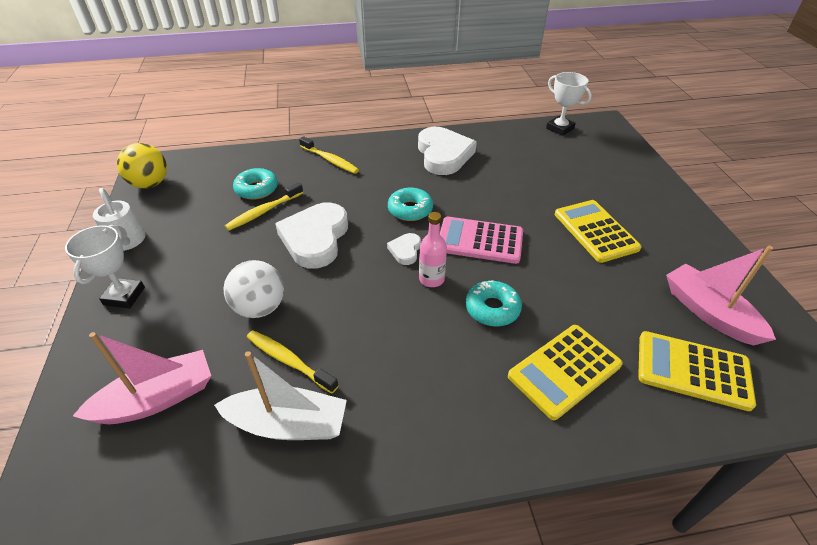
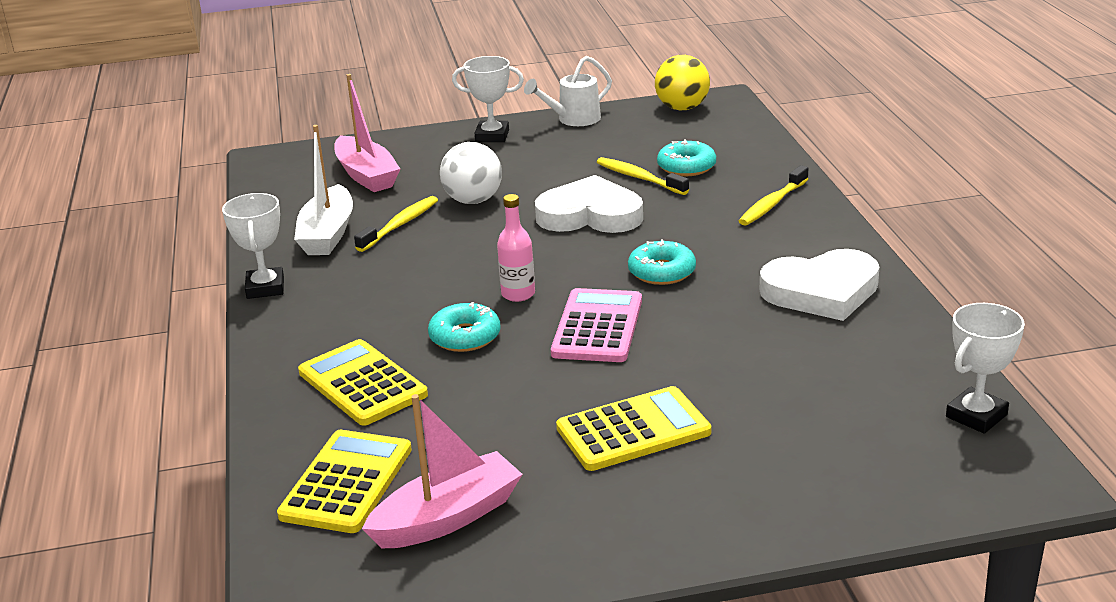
camera: 90 degrees right, 15 degrees down
white heart [387,233,421,265] -> none
none -> white trophy [222,193,284,299]

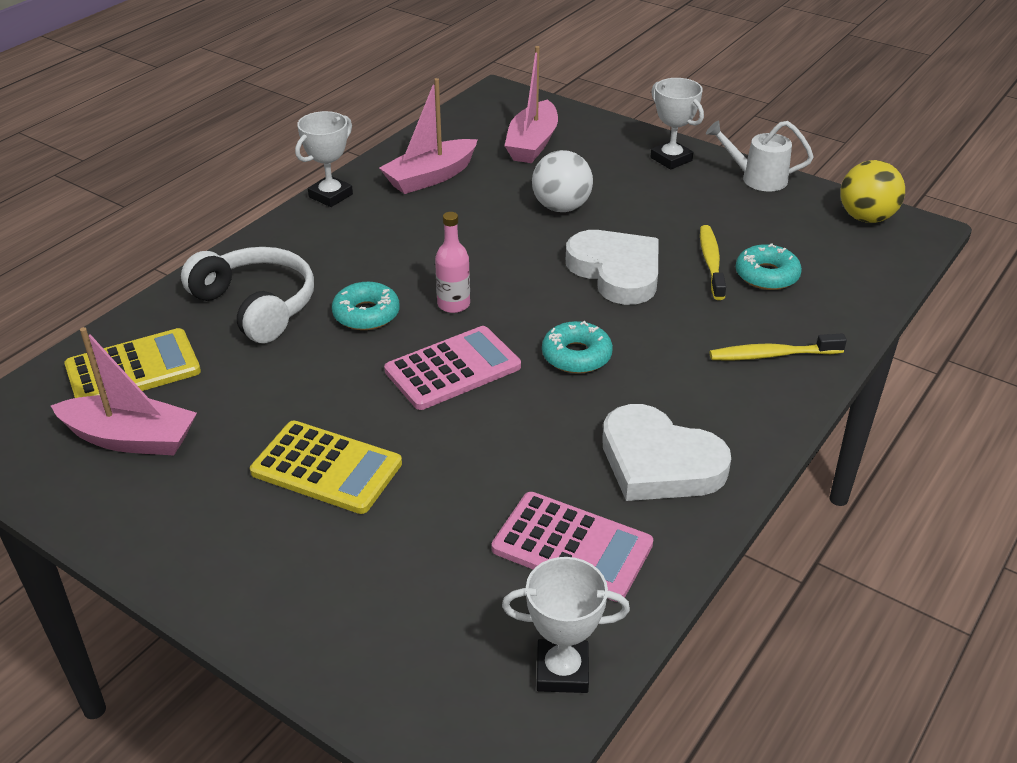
camera: 45 degrees right, 10 degrees up
white boat [294,125,353,255] -> pink boat [379,78,478,194]
yellow calculator [298,339,428,426] -> white headphones [181,247,314,343]
yellow toothbrush [354,196,438,252] -> none
none -> pink calculator [492,492,653,602]

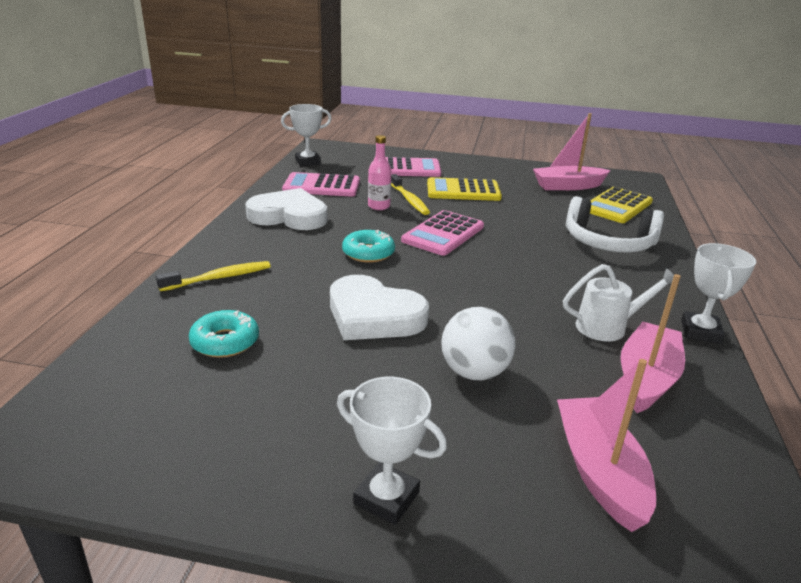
camera: 155 degrees right, 10 degrees down
turquoise donut [332,282,400,330] -> none
pink bottle [435,212,470,313] -> pink bottle moved to [368,135,391,210]
yellow toothbrush [700,225,726,300] -> yellow toothbrush moved to [391,174,430,215]
white watering can [706,120,814,192] -> white watering can moved to [563,264,679,341]
yellow ball [840,160,905,223] -> none
none -> pink calculator [374,157,441,177]

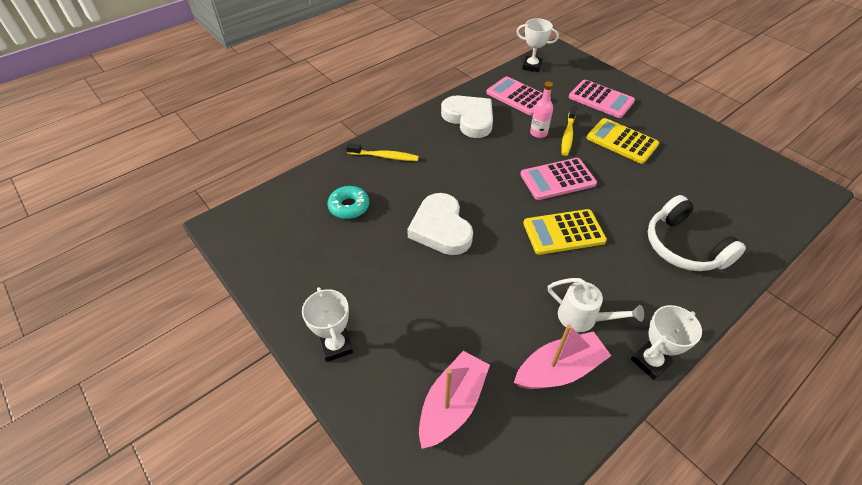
camera: 40 degrees right, 20 degrees up
turquoise donut [342,230,395,263] -> none
white ball [441,307,516,380] -> none
pink boat [533,113,611,190] -> none
yellow calculator [590,187,653,223] -> yellow calculator moved to [523,209,607,255]

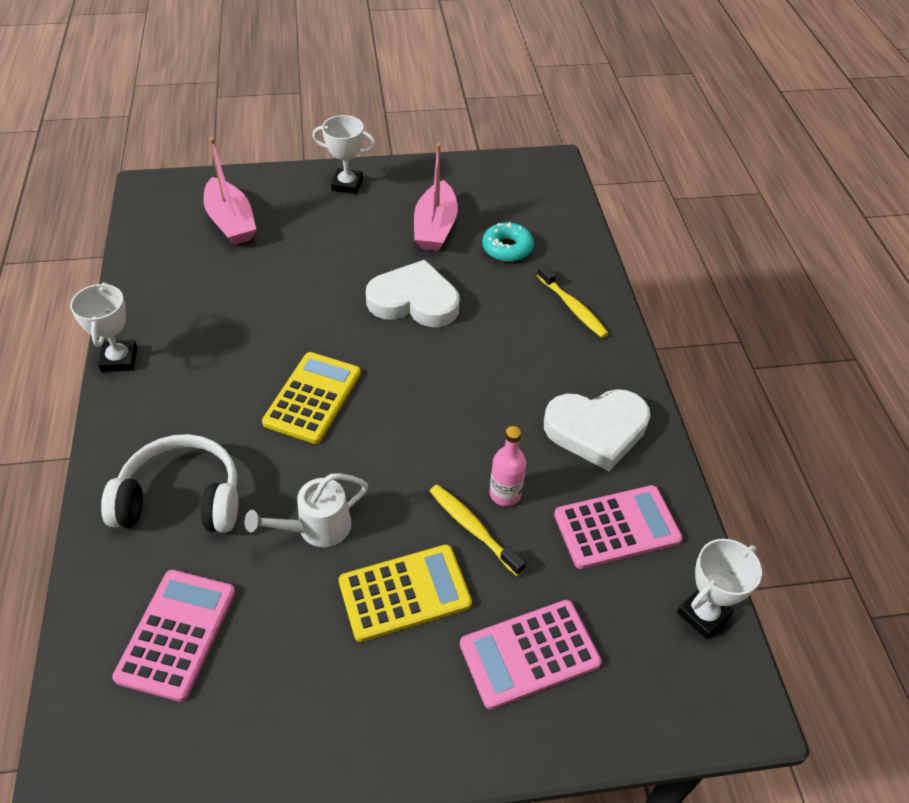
camera: 120 degrees right, 0 degrees up
yellow toothbrush [346,143,419,161] -> yellow toothbrush turned 75 degrees counterclockwise [537,264,609,338]
pink boat [514,324,611,389] -> pink boat moved to [414,143,458,251]
pink calculator [520,158,597,200] -> pink calculator moved to [112,570,235,702]
white watering can [548,278,644,332] -> white watering can moved to [245,473,368,547]

